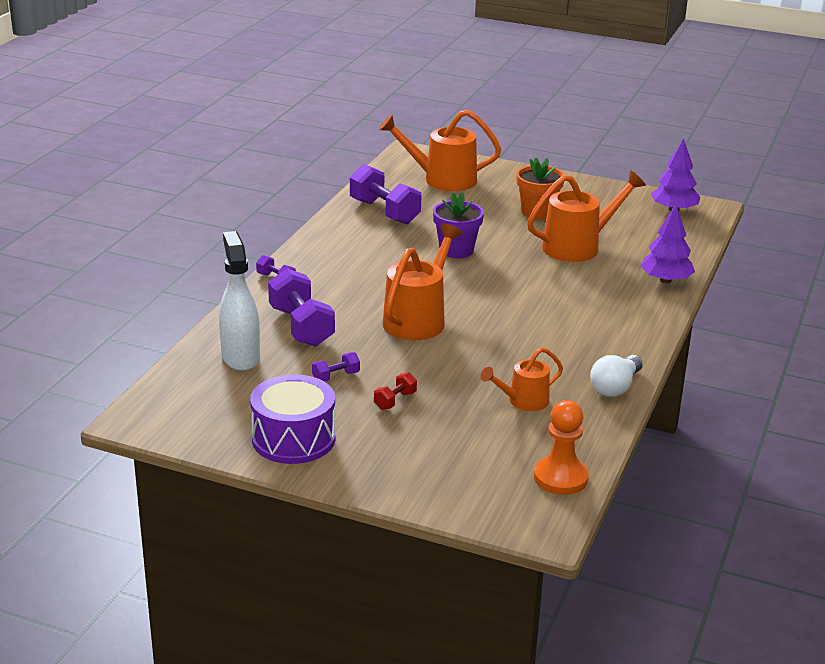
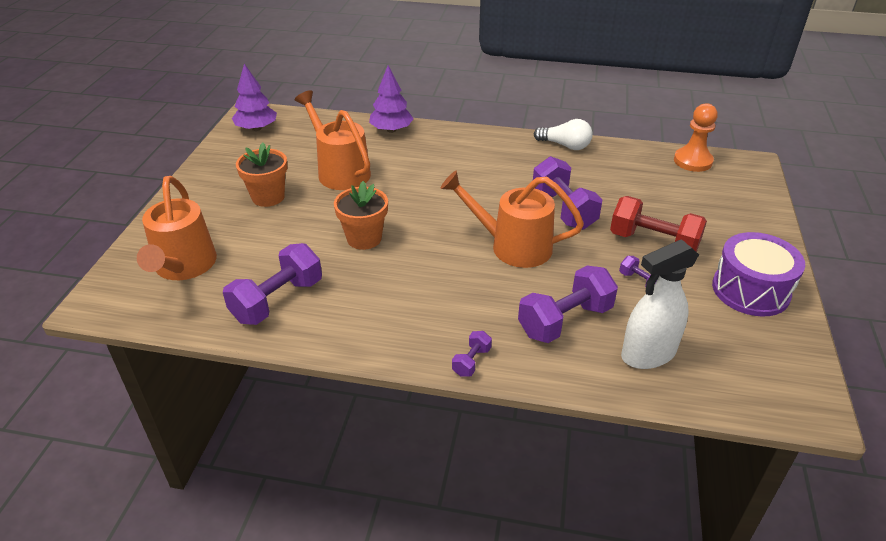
camera: 100 degrees left, 10 degrees up
red dumbbell [374,372,417,410] -> red dumbbell [610,196,707,252], size x2.10
purple flower pot [433,192,484,258] -> orange flower pot [334,181,388,250]
orange watering can [481,347,563,411] -> none
none -> purple dumbbell [533,156,603,230]

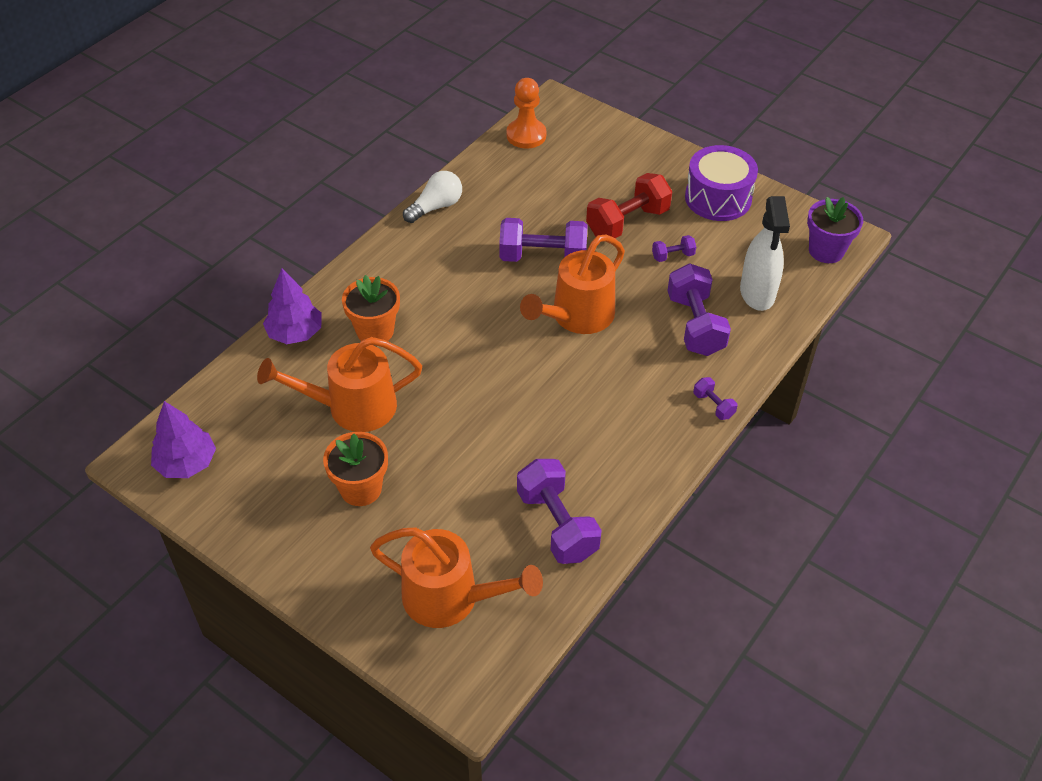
camera: 65 degrees left, 10 degrees up
orange flower pot [334,181,388,250] -> orange flower pot moved to [342,275,400,341]
none -> purple flower pot [807,197,863,263]

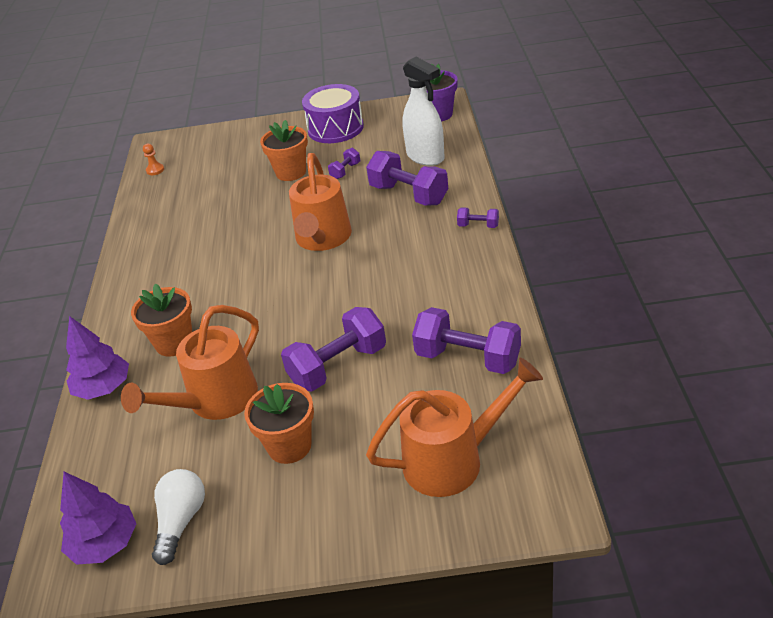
camera: 35 degrees left, 10 degrees down
white light bulb [403,171,462,223] -> white light bulb moved to [152,469,205,565]
purple dumbbell [499,218,587,262] -> purple dumbbell moved to [281,307,386,392]
orange pawn [506,78,546,149] -> orange pawn [143,144,164,175], size x0.49
red dumbbell [586,173,672,238] -> orange flower pot [260,120,308,181]

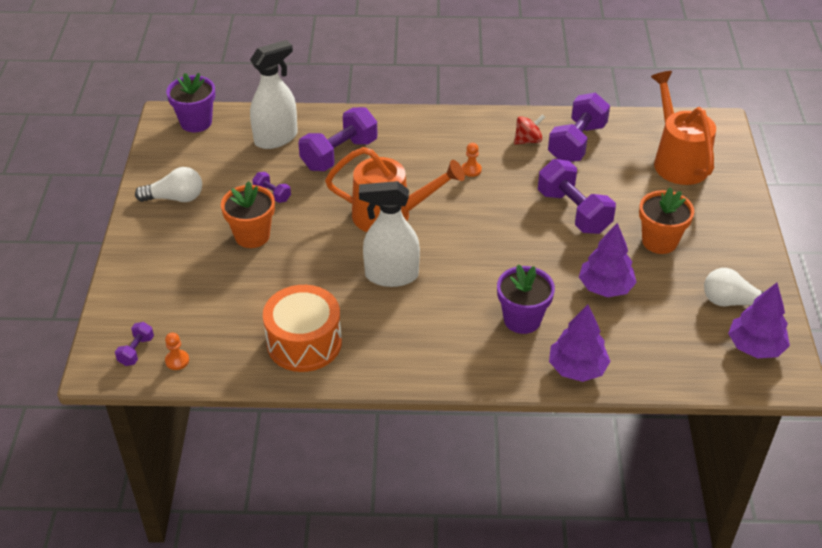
camera: 90 degrees left, 5 degrees up
orange watering can [121,305,259,420] -> purple tree [579,223,637,297]
orange flower pot [131,283,192,357] -> purple flower pot [497,264,555,334]
purple drum [302,84,364,143] -> white light bulb [135,167,202,202]
purple dumbbell [457,207,499,228] -> purple dumbbell moved to [115,322,154,366]
none -> orange drum [263,285,342,372]
none -> white spray bottle [359,181,420,287]
none -> orange pawn [462,143,482,177]
none -> red spinning top [514,114,545,145]

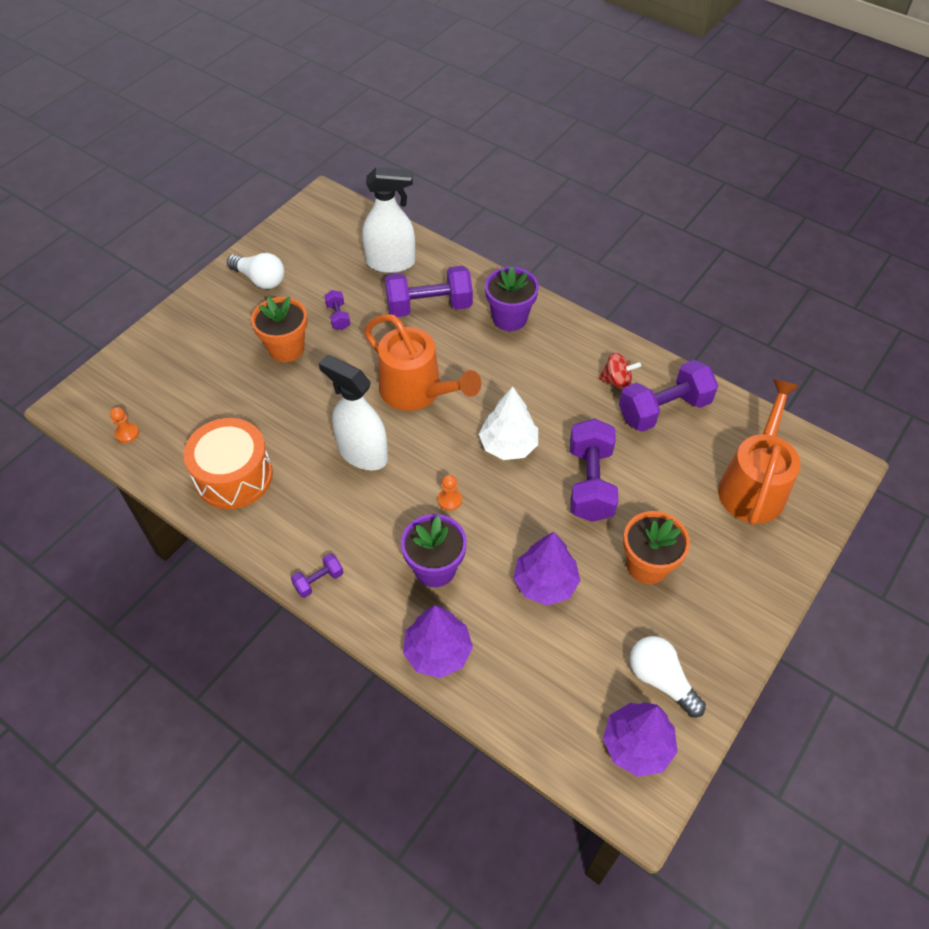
camera: 35 degrees right, 10 degrees up
purple dumbbell [115,322,154,366] -> purple dumbbell moved to [291,553,343,598]
purple flower pot [166,73,215,132] -> purple flower pot moved to [485,267,539,331]
orange pawn [462,143,482,177] -> orange pawn moved to [438,475,462,511]
none -> white tree [479,387,538,460]

